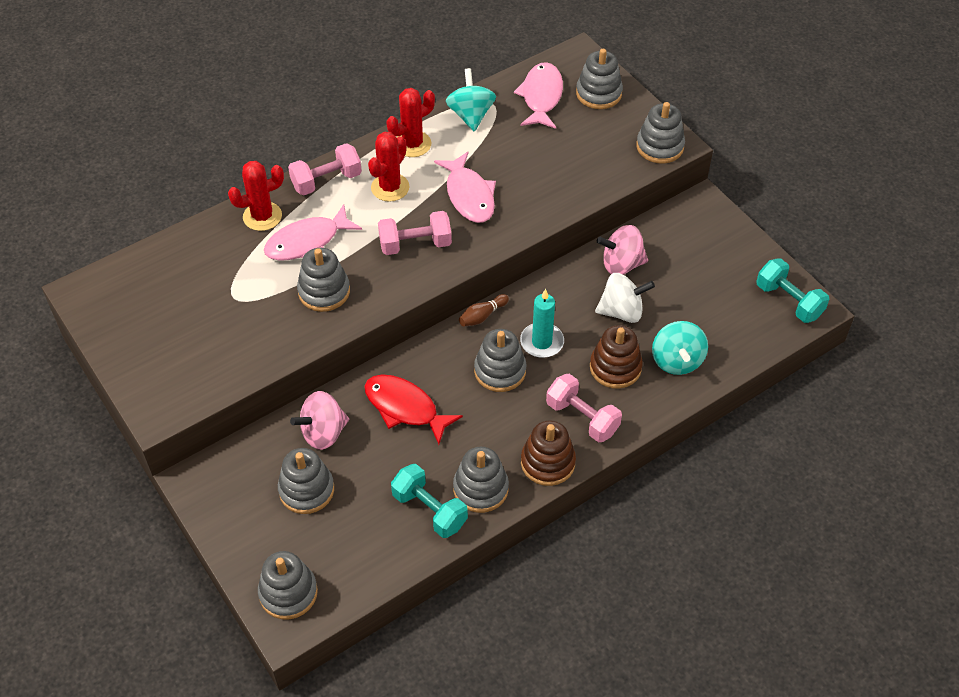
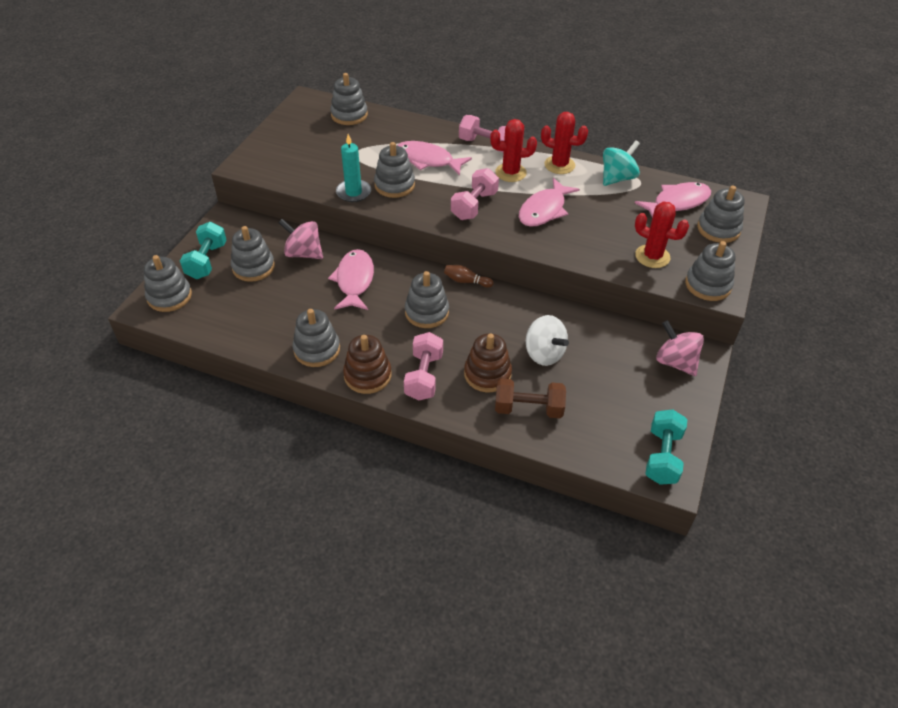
camera: 55 degrees right, 5 degrees down
red cactus [228,161,284,231] -> red cactus moved to [635,201,689,268]
red fish [364,374,463,445] -> pink fish [328,249,374,310]
pink dumbbell [378,211,452,255] -> pink dumbbell turned 75 degrees clockwise [451,168,499,220]
turquoise dumbbell [391,464,468,538] -> turquoise dumbbell moved to [180,222,226,279]
turquoise candle [520,289,564,358] -> turquoise candle moved to [336,134,371,202]
pink spinning top [597,225,648,274] -> pink spinning top moved to [656,320,704,376]
turquoise spinning top [652,321,708,375] -> brown dumbbell [495,378,566,418]
none -> grey stacking toy [330,73,368,125]

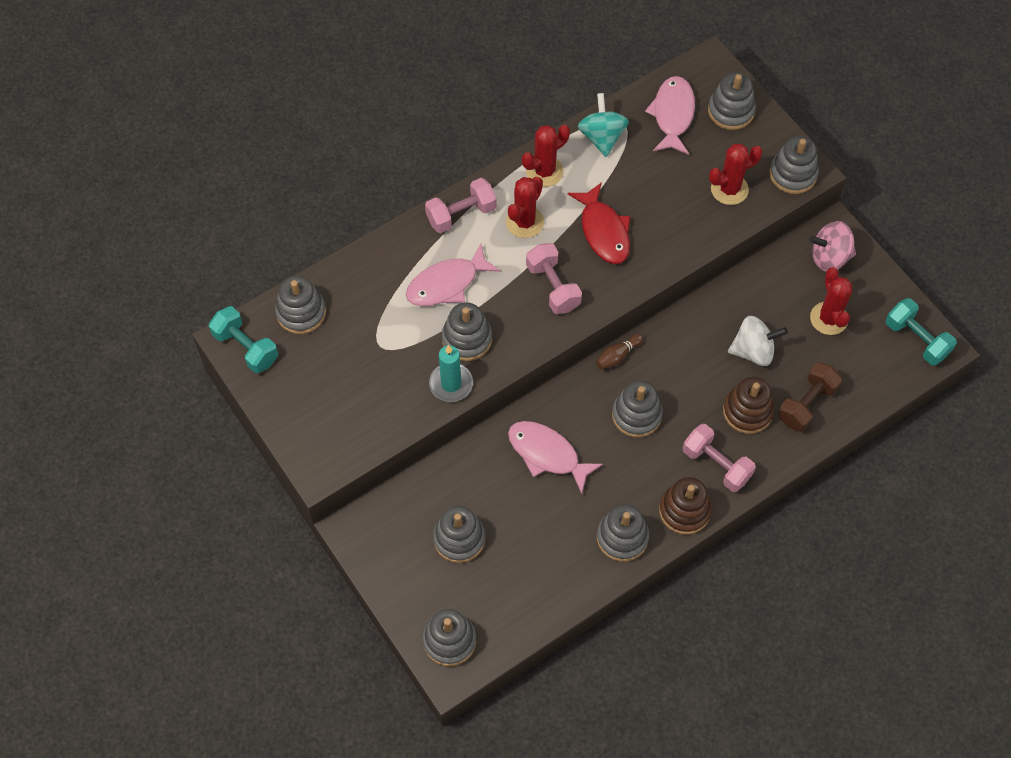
camera: 55 degrees left, 15 degrees up
turquoise dumbbell [180,222,226,279] -> turquoise dumbbell moved to [209,306,278,373]
pink spinning top [278,219,323,259] -> none
pink fish [519,178,580,227] -> red fish [568,182,630,264]
none -> red cactus [810,267,852,335]

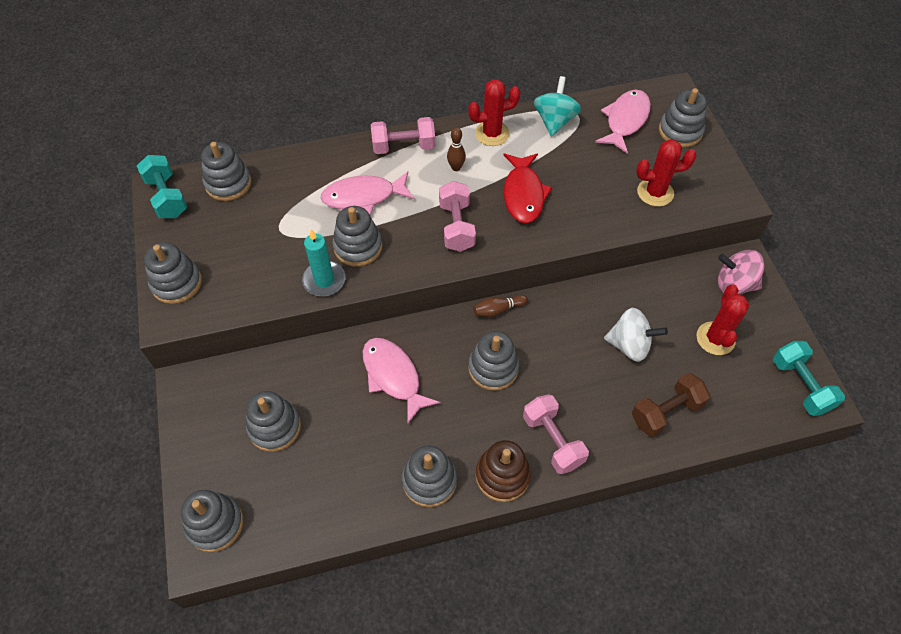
camera: 20 degrees right, 5 degrees down
red cactus [506,177,544,238] -> brown bowling pin [447,128,466,171]
brown stacking toy [723,377,774,434] -> none
grey stacking toy [770,136,819,194] -> grey stacking toy moved to [144,242,202,304]

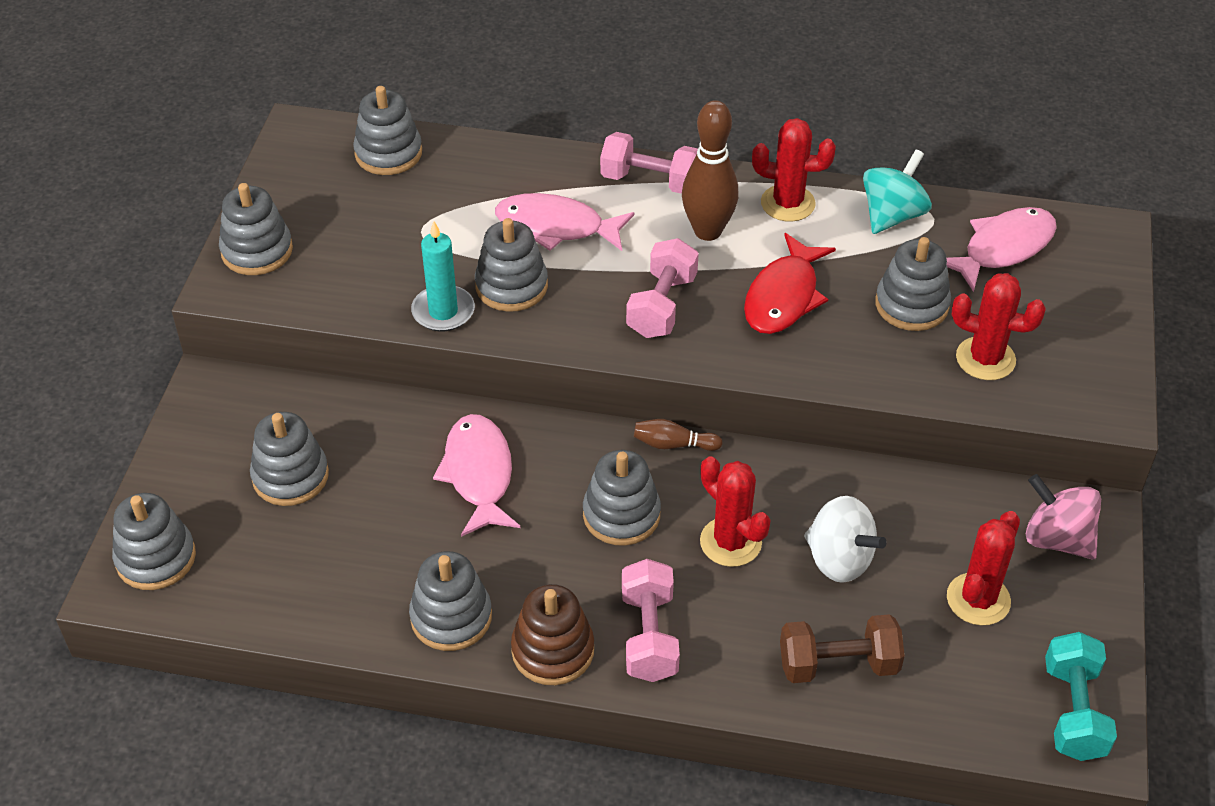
camera: 25 degrees right, 10 degrees down
turquoise dumbbell [137,155,187,218] -> none
brown bowling pin [447,128,466,171] -> brown bowling pin [682,100,739,241], size x1.95
grey stacking toy [659,88,707,147] -> grey stacking toy moved to [875,237,951,331]
none -> red cactus [700,456,771,567]

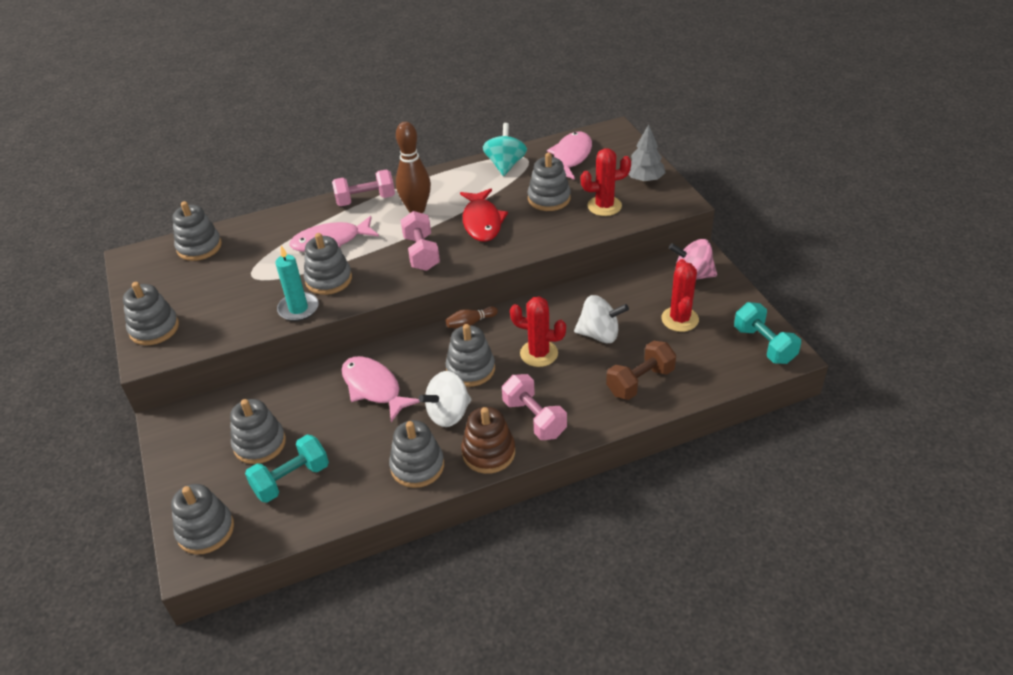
camera: 30 degrees left, 5 degrees down
red cactus [752,118,836,222] -> none
none -> turquoise dumbbell [245,435,329,503]
none -> white spinning top [419,371,472,427]
none -> grey tree [628,125,666,182]

